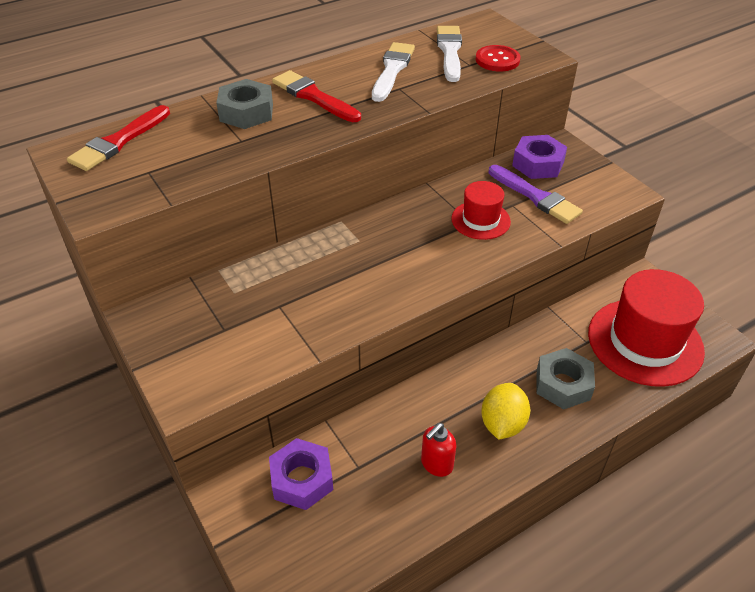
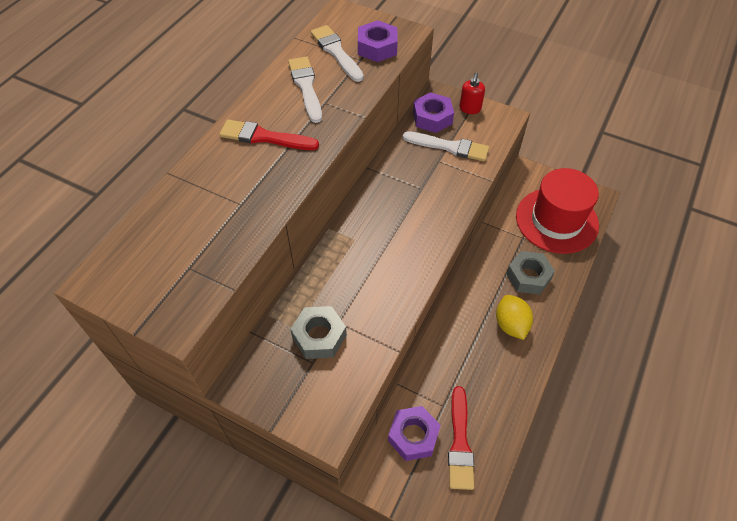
camera: 30 degrees left, 10 degrees up
red brush [67,105,170,171] -> red brush moved to [448,386,474,490]
grey nut [216,79,273,129] -> grey nut moved to [290,306,347,359]
red soap dispenser [421,423,456,477] -> red soap dispenser moved to [459,72,485,114]
red hat [451,181,511,240] -> none
red button [476,45,521,71] -> purple nut [358,20,398,62]
purple brush [488,165,583,224] -> white brush [403,131,489,161]

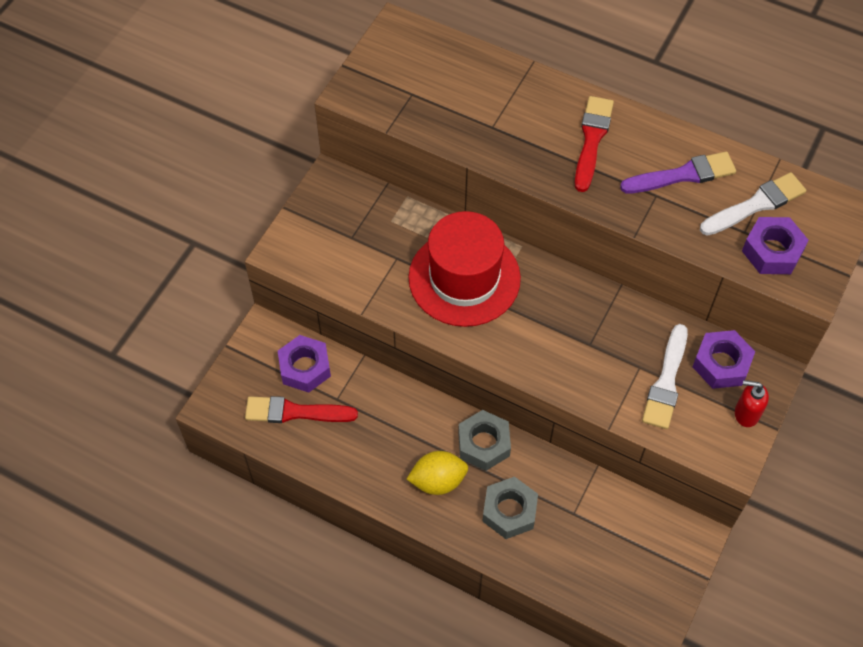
camera: 90 degrees right, 5 degrees up
white brush [288,57,322,123] -> purple brush [620,151,736,193]
grey nut [290,306,347,359] -> grey nut moved to [458,410,511,471]
red hat [516,168,599,254] -> red hat moved to [408,211,521,327]

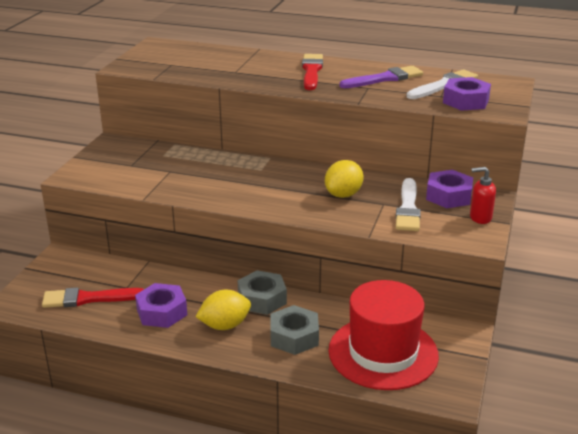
camera: 10 degrees left, 30 degrees down
purple nut [278,335,331,393] -> purple nut moved to [135,283,187,328]
red hat [408,211,521,327] -> red hat moved to [328,280,439,390]
none -> yellow lemon [325,160,364,198]

